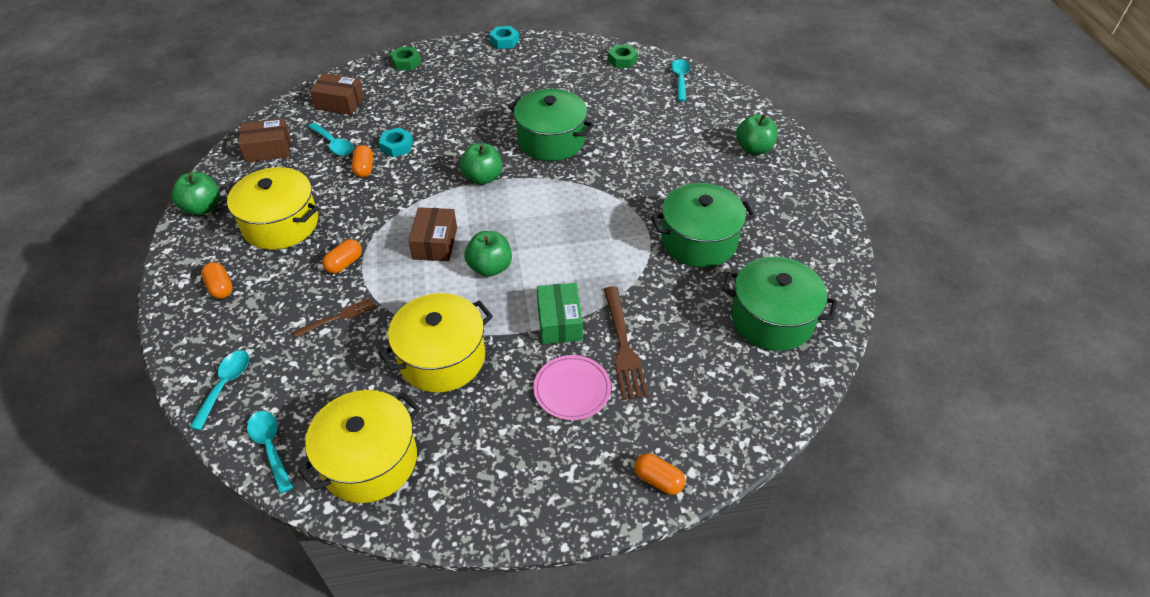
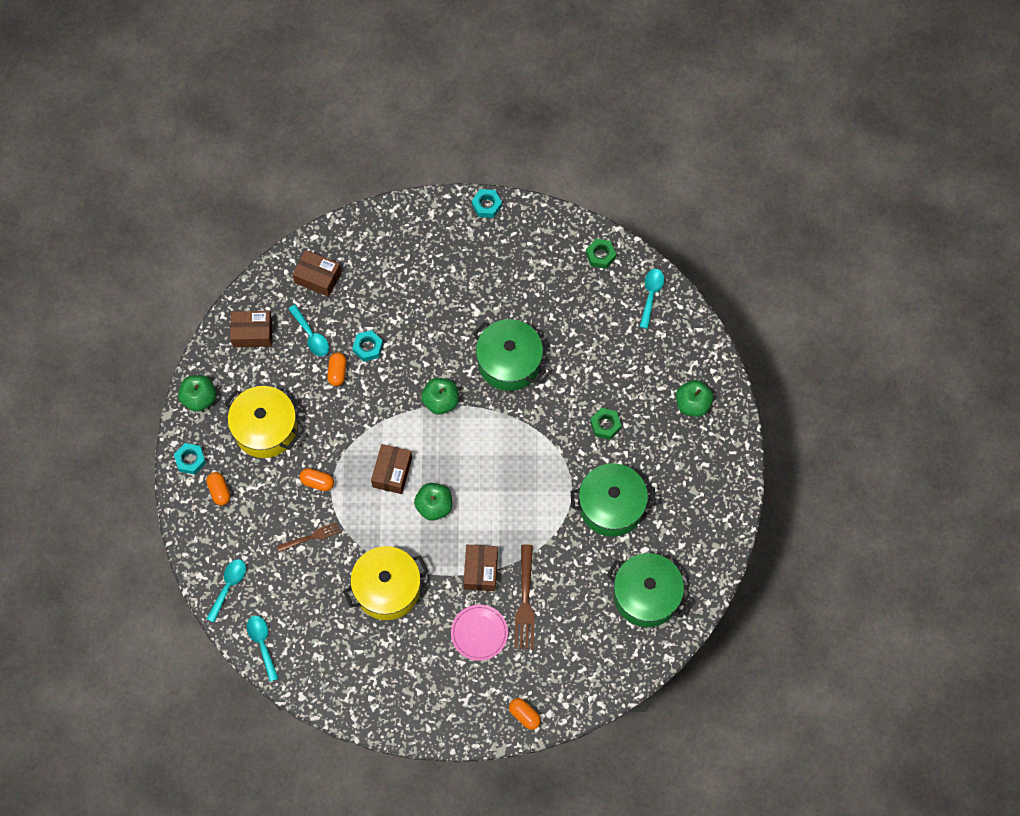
camera: 10 degrees right, 20 degrees up
yellow pot [298,390,420,503] -> none
orange capsule [322,239,362,274] -> orange capsule turned 60 degrees clockwise [299,468,334,491]
green nut [390,47,421,71] -> green nut moved to [590,408,622,440]
green box [537,283,583,344] -> brown box [464,545,498,591]
none -> turquoise nut [174,443,206,475]

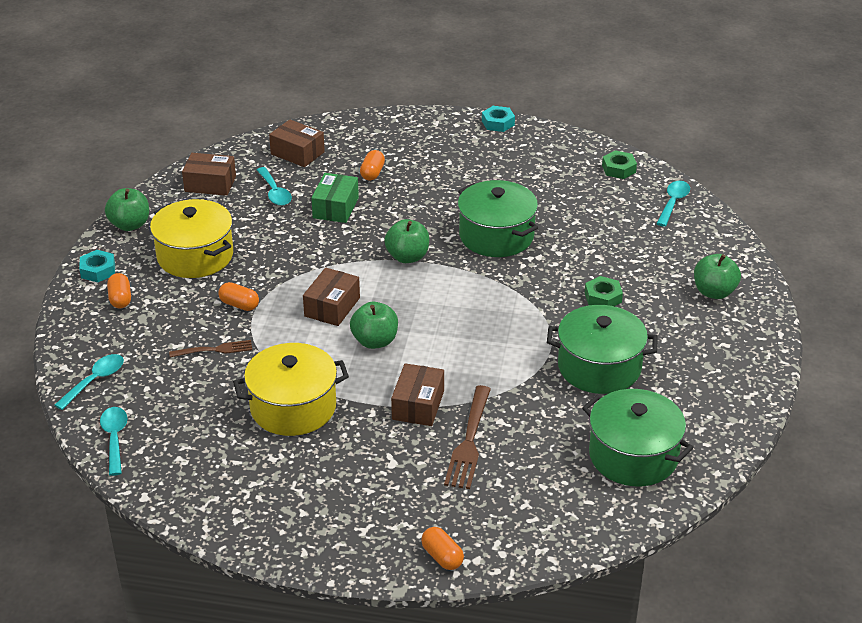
camera: 10 degrees right, 30 degrees down
orange capsule [327,353,347,386] -> orange capsule moved to [360,150,385,181]
turquoise nut [352,330,383,362] -> green box [311,173,359,223]
pink plate [451,605,508,661] -> none

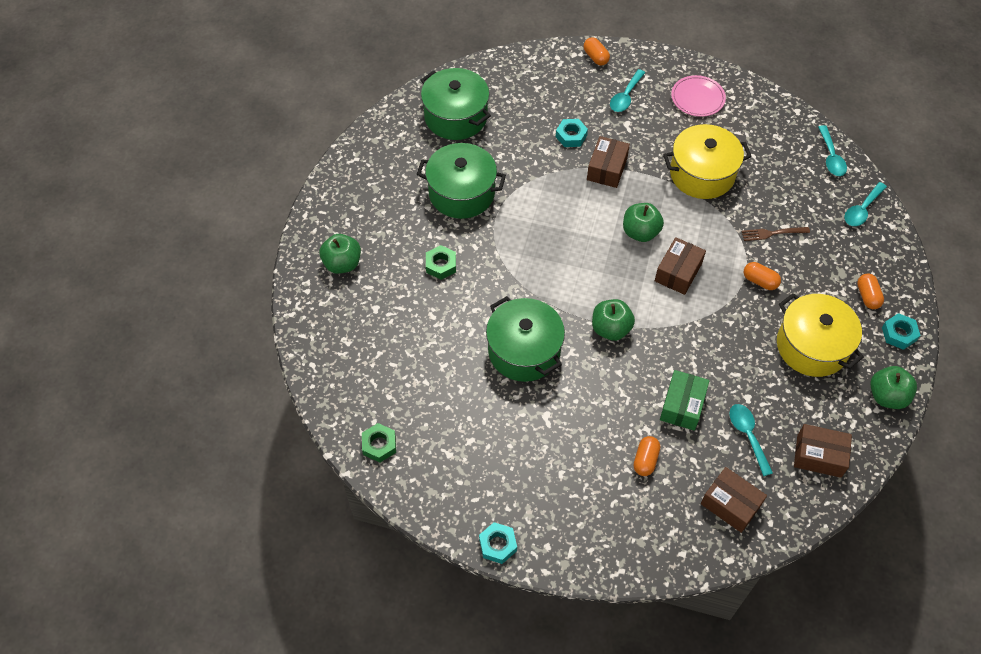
camera: 175 degrees left, 20 degrees up
brown fork [444,385,491,489] -> turquoise nut [556,119,588,147]
turquoise spoon [656,181,690,227] -> turquoise spoon moved to [610,69,645,112]
none -> pink plate [671,75,726,117]

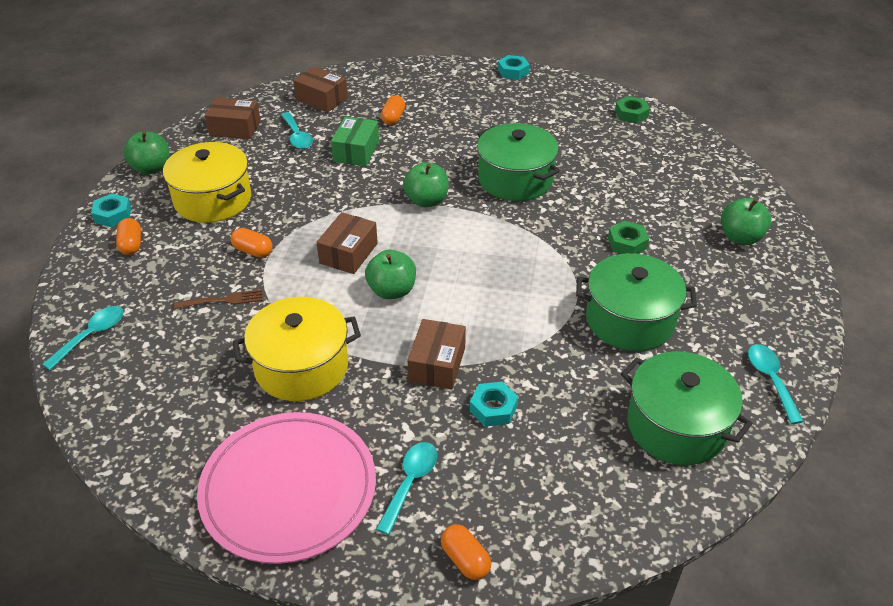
camera: 175 degrees right, 15 degrees down
pink plate [671,75,726,117] -> pink plate [197,412,376,564], size x1.92
turquoise spoon [818,125,847,176] -> turquoise spoon moved to [748,344,804,424]

